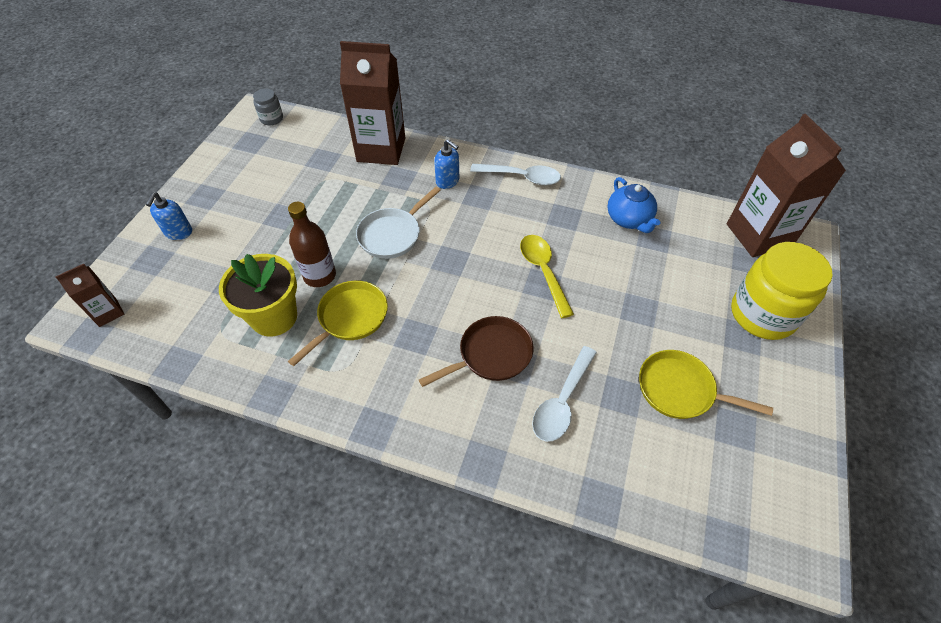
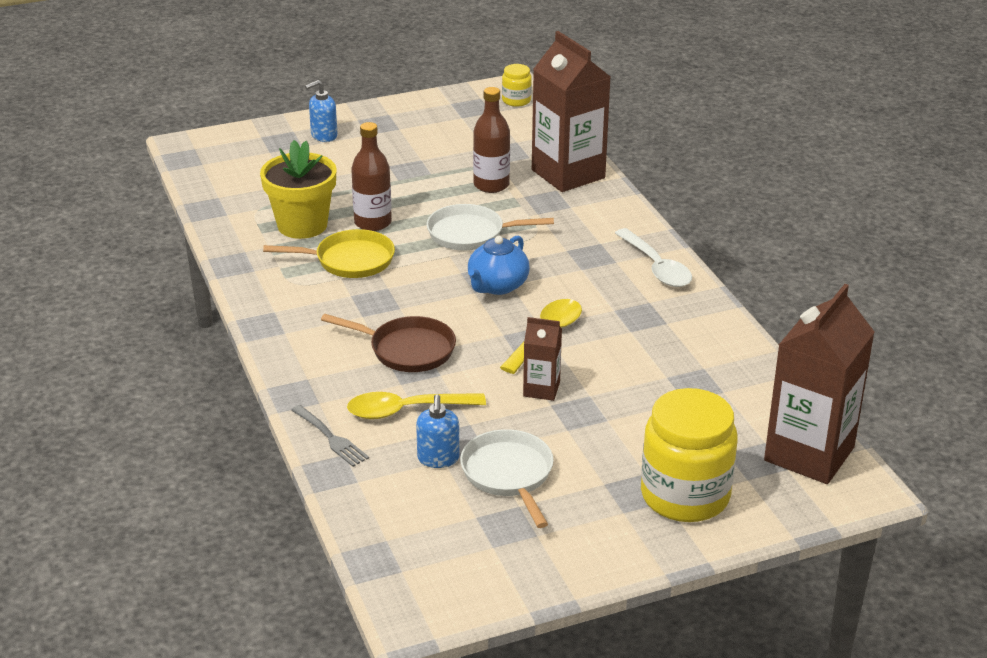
camera: 50 degrees right, 20 degrees down
brown carton [55,264,124,327] -> brown carton moved to [523,317,562,401]
grey jar [253,88,283,125] -> yellow jar [502,64,532,107]
blue soap dispenser [434,139,459,189] -> blue soap dispenser moved to [416,394,459,468]
white spoon [532,346,597,442] -> yellow spoon [347,392,486,419]
blue teapot [607,177,661,233] -> blue teapot moved to [468,236,530,295]
yellow pan [639,350,773,419] -> white pan [460,429,554,528]
none -> grey fork [291,405,369,467]
none -> brown bottle [473,87,510,193]

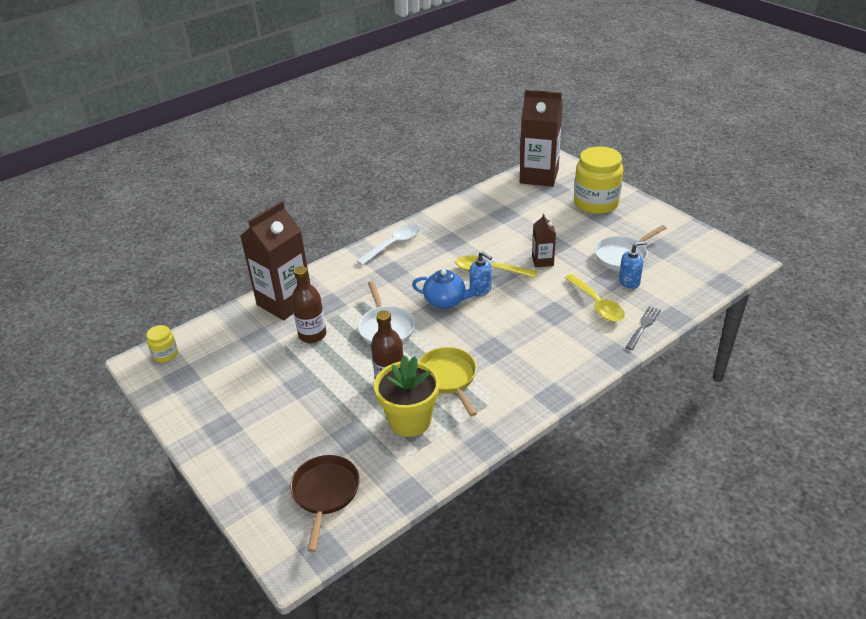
camera: 105 degrees left, 5 degrees up
blue soap dispenser [305,80,338,142] -> blue soap dispenser moved to [470,251,492,296]
brown pan [321,314,456,372] -> brown pan moved to [290,455,360,552]

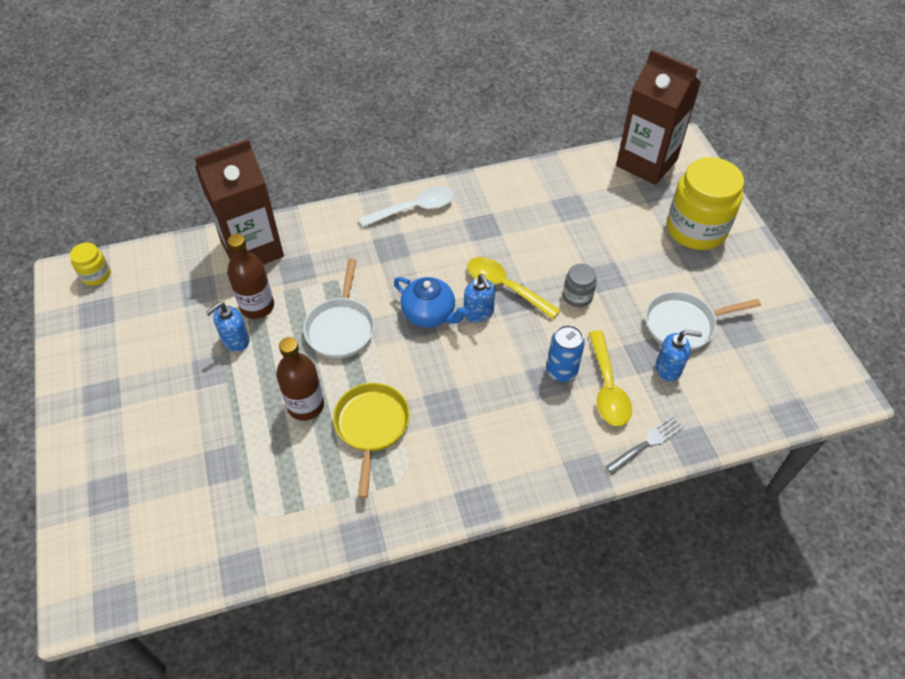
camera: 20 degrees right, 15 degrees up
brown pan [290,455,360,552] -> none
yellow flower pot [374,355,440,437] -> none
brown carton [532,214,556,268] -> grey jar [563,264,597,307]
none -> blue soap dispenser [205,302,250,351]
none -> blue can [546,325,585,382]

